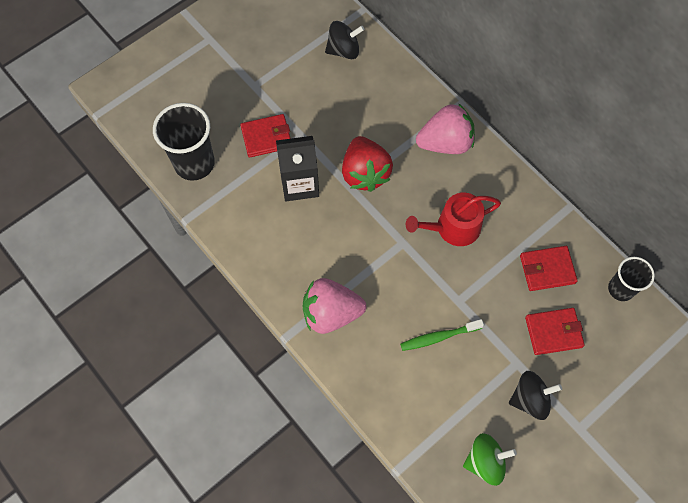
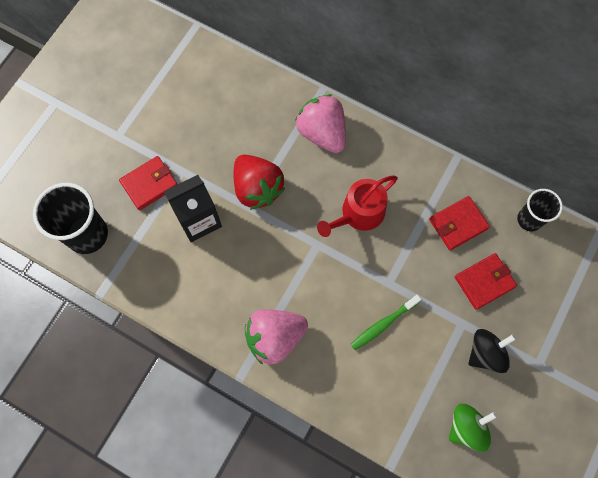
camera: 20 degrees left, 5 degrees up
black spinning top [325,21,364,59] -> none
pink strawberry [416,103,475,154] -> pink strawberry turned 90 degrees counterclockwise [295,94,346,153]

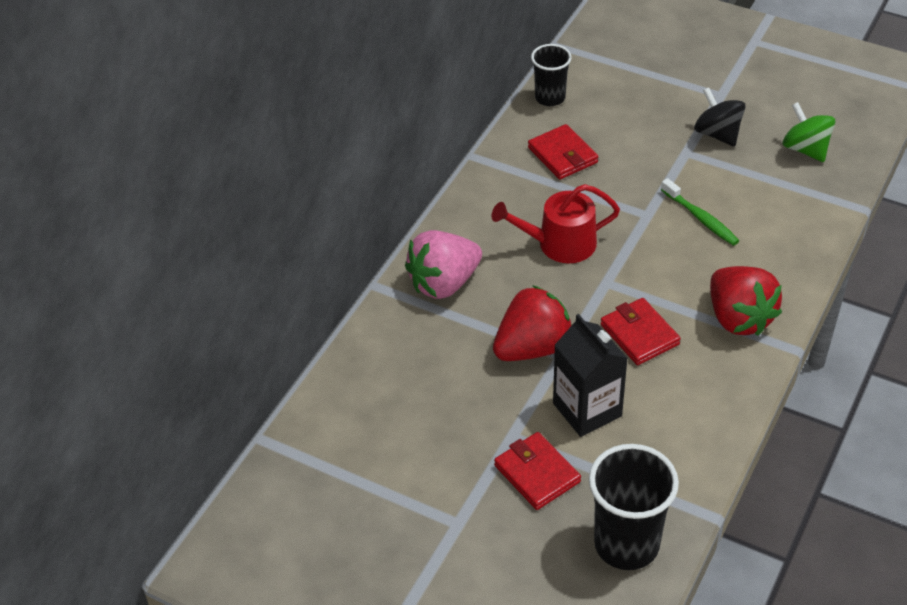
camera: 90 degrees left, 25 degrees down
pink strawberry [245,309,308,365] -> red strawberry [710,266,782,336]
red watering can [317,175,398,237] -> red watering can turned 120 degrees clockwise [491,184,620,263]
red wallet [455,253,517,310] -> red wallet moved to [601,298,681,365]

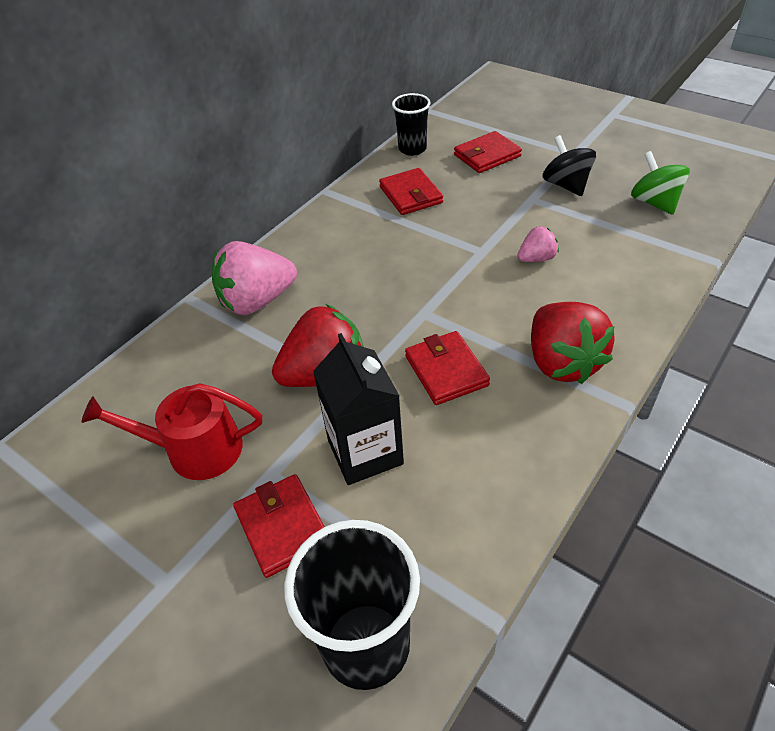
camera: 10 degrees right, 0 degrees up
red watering can [491,184,620,263] -> red watering can moved to [81,383,262,480]
green toothbrush [661,178,740,246] -> pink strawberry [518,226,559,262]
none -> red wallet [454,131,522,173]

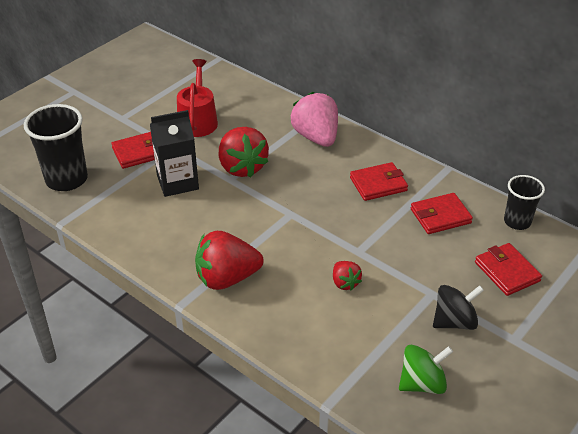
camera: 90 degrees right, 5 degrees down
red wallet [405,331,490,405] -> red wallet moved to [350,162,408,201]
pink strawberry [518,226,559,262] -> red strawberry [333,261,362,291]

